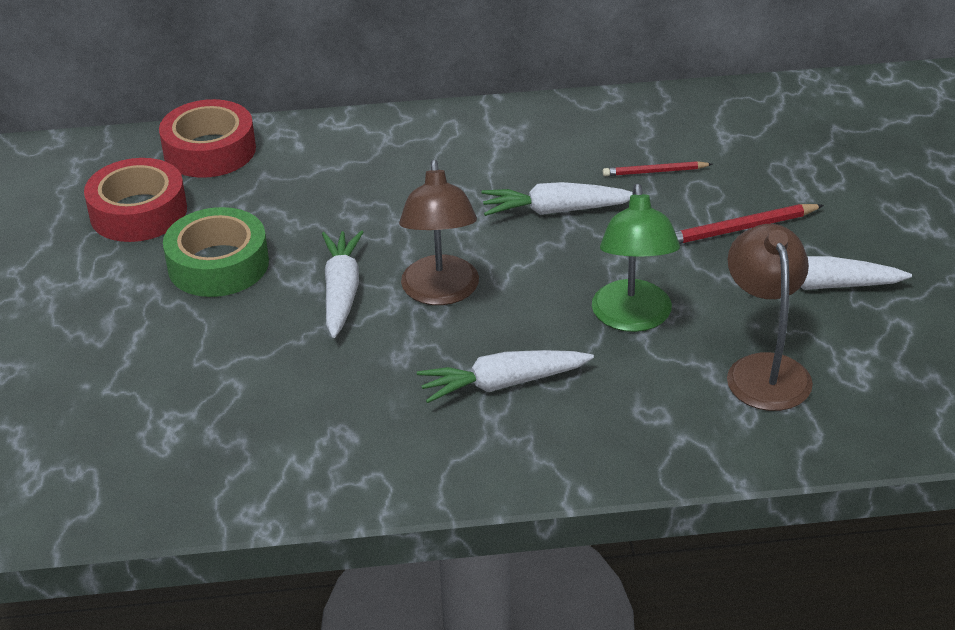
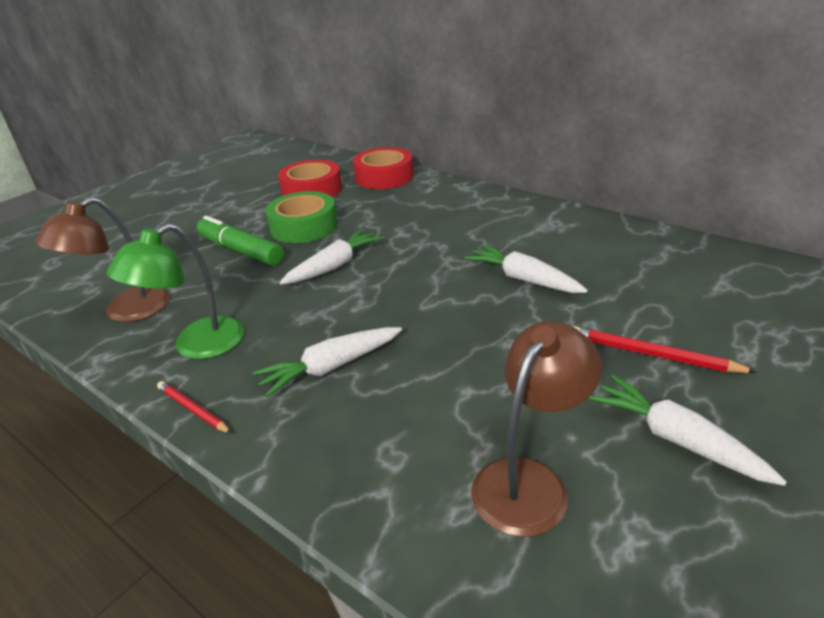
camera: 45 degrees right, 5 degrees down
brown lamp [399,160,479,305] -> brown lamp moved to [35,197,170,322]
white carrot [417,350,594,403] -> white carrot turned 60 degrees counterclockwise [253,327,402,397]
green lamp [592,184,680,332] -> green lamp moved to [107,224,244,359]
red pencil [603,161,713,176] -> red pencil moved to [157,381,232,434]
none -> green marker [197,216,284,266]

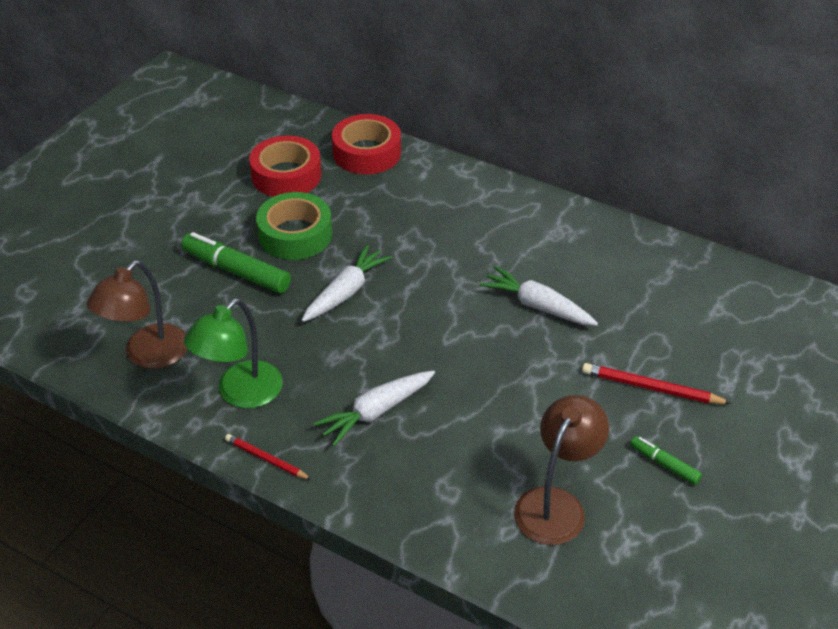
camera: 10 degrees left, 10 degrees up
white carrot [589,375,787,486] -> green marker [631,436,702,485]

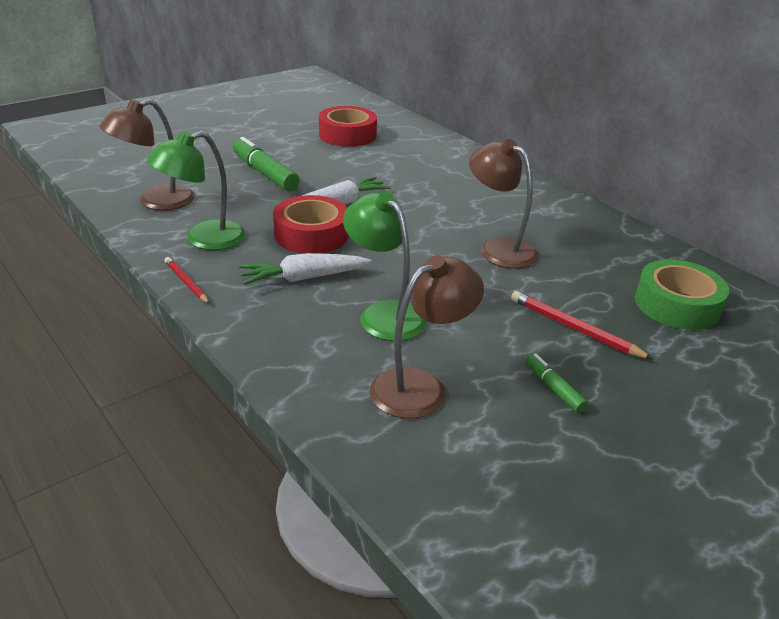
camera: 20 degrees right, 10 degrees down
green tape [256,192,332,260] -> green tape moved to [635,259,729,330]
red tape [332,114,401,174] -> red tape moved to [273,195,349,254]
white carrot [479,266,598,326] -> brown lamp [469,139,539,269]
none -> green lamp [343,192,427,341]

